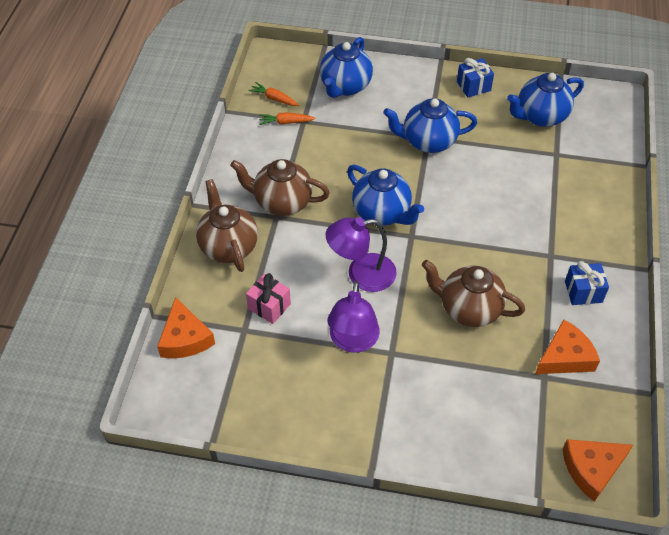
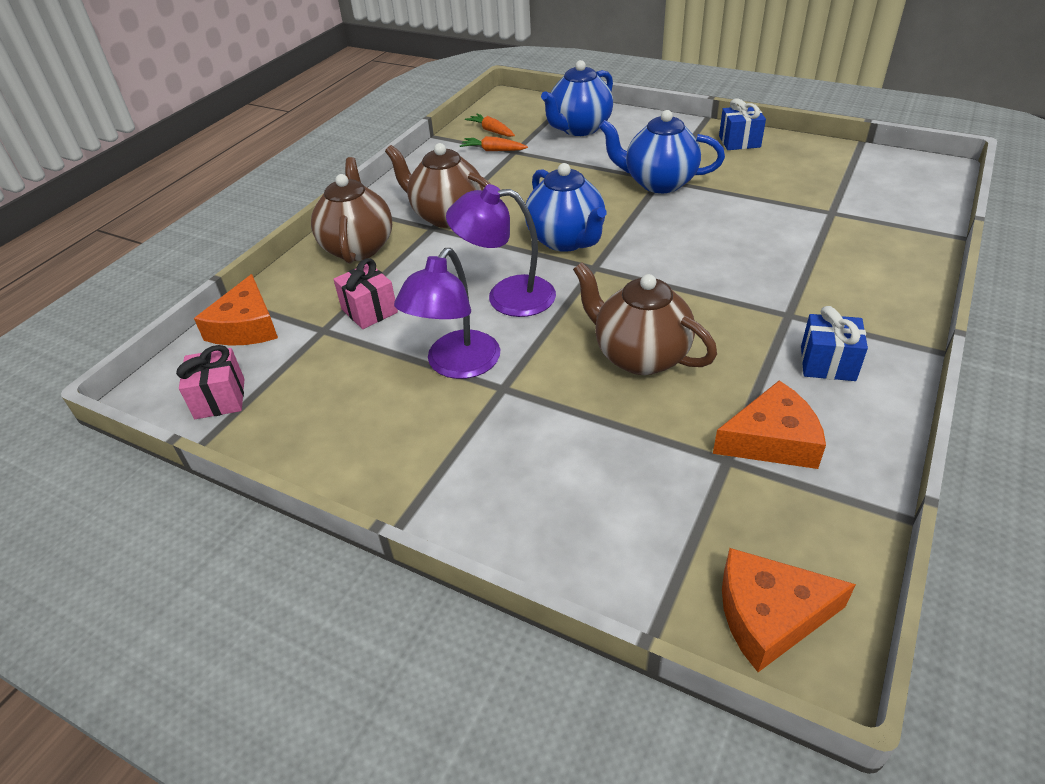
camera: 20 degrees right, 10 degrees down
blue teapot [507,73,584,127] -> none
none -> pink gift [176,345,245,419]

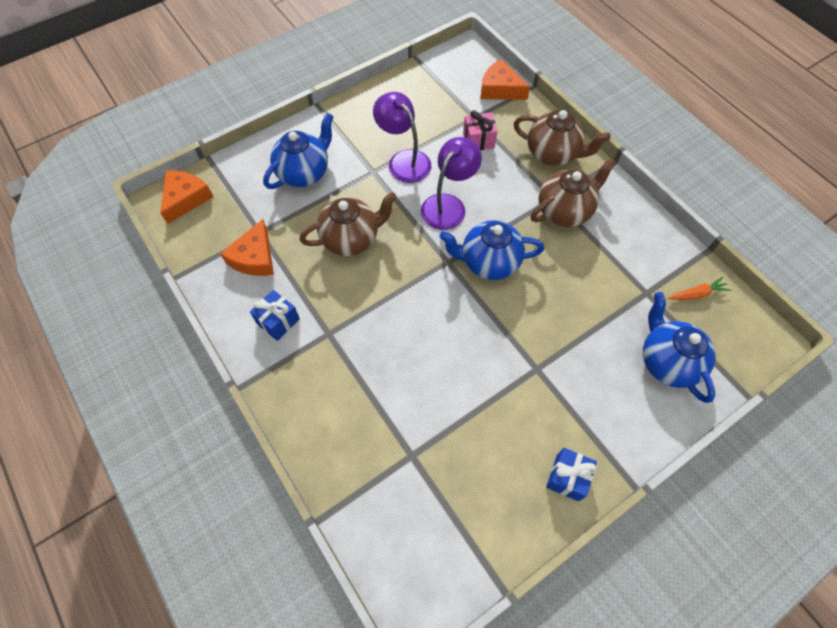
camera: 115 degrees right, 20 degrees up
pink gift [176,345,245,419] -> none
orange carrot [460,136,528,151] -> none
blue teapot [599,110,725,193] -> blue teapot moved to [263,113,334,189]

